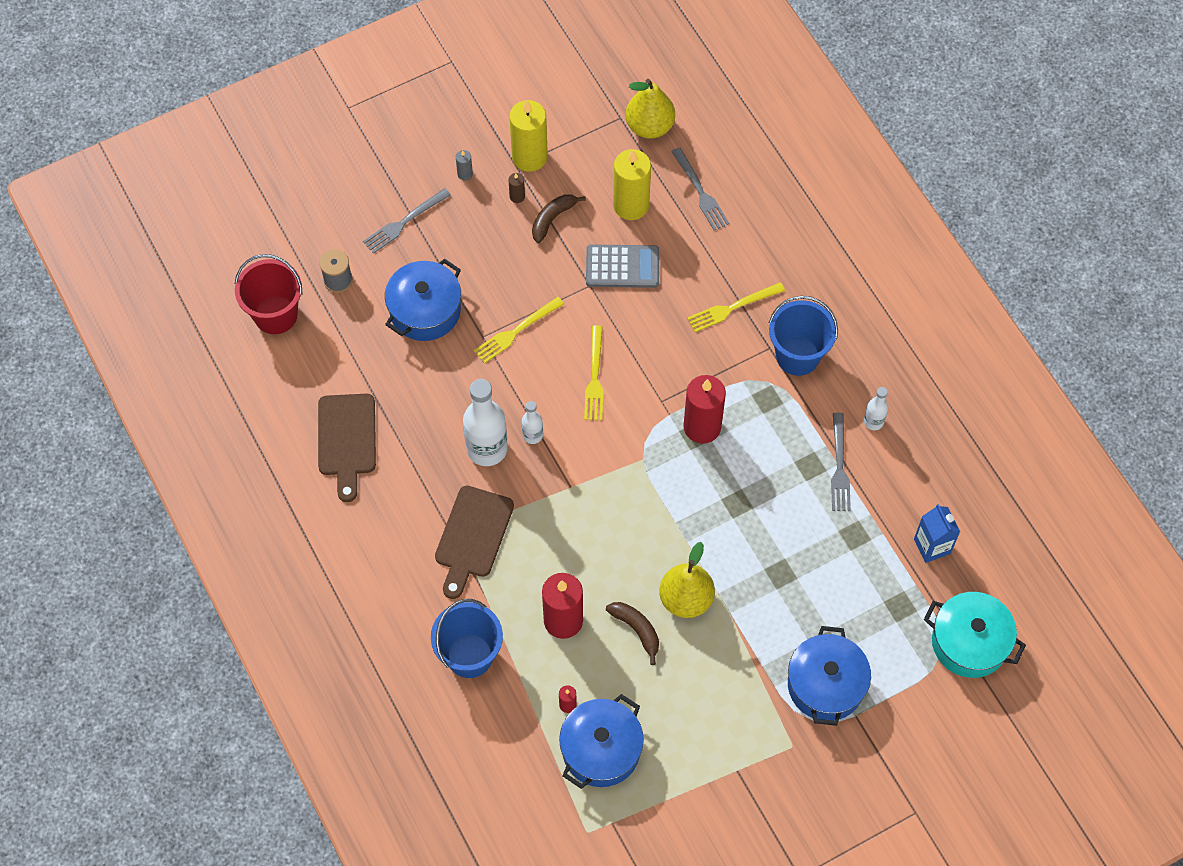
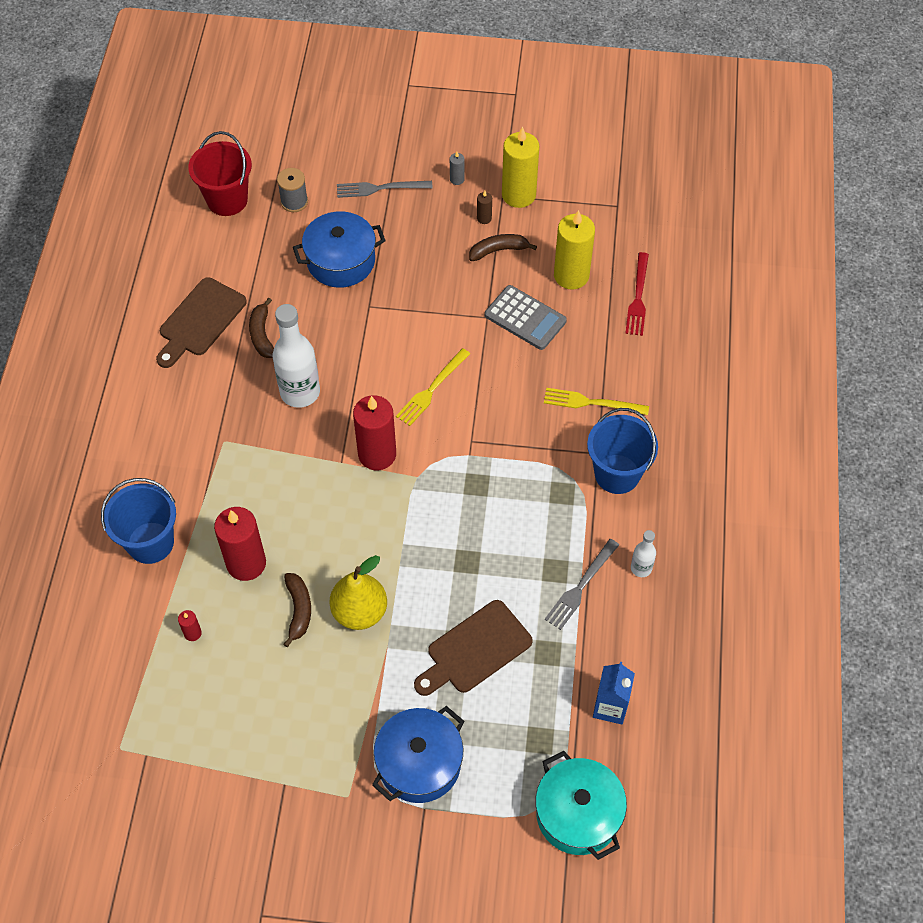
camera: 35 degrees right, 5 degrees down
brown cutting board [435,486,514,599] -> brown cutting board moved to [414,600,532,696]
yellow fork [474,297,564,364] -> none
white bottle [522,401,543,444] -> none
blue pot [559,694,644,789] -> none
yellow pear [625,79,675,139] -> none
grey fork [671,147,729,230] -> red fork [625,252,649,336]
red candle [683,375,726,444] -> red candle moved to [353,395,396,470]
none -> brown banana [249,298,274,358]

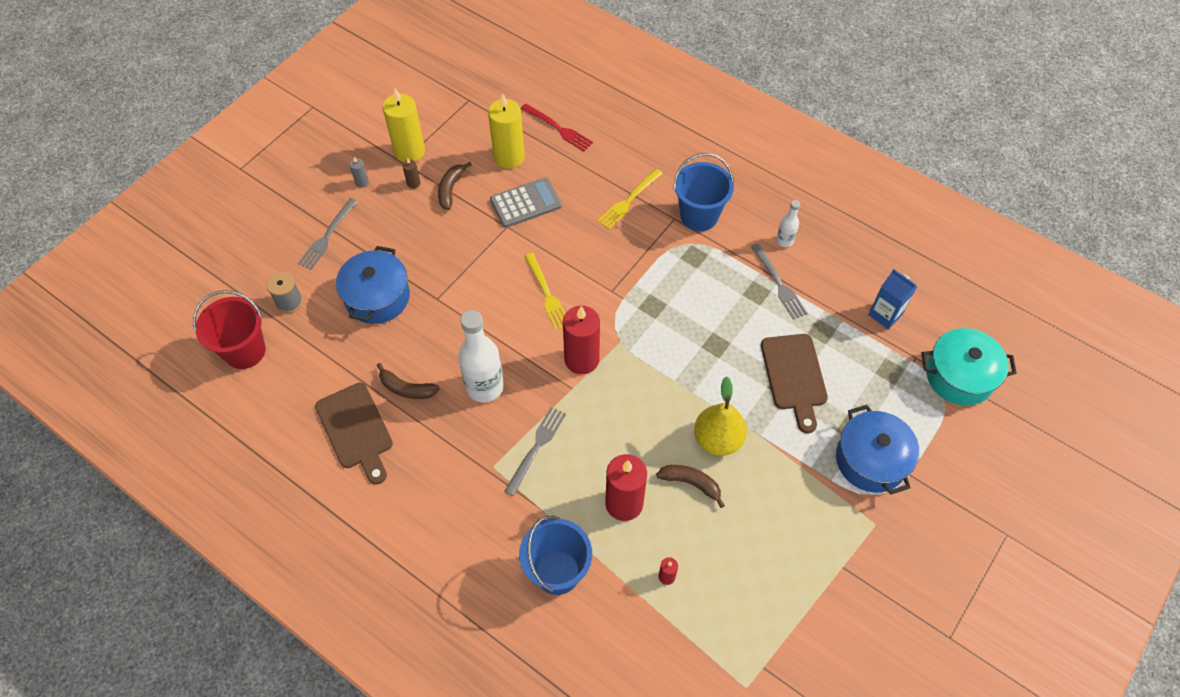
camera: 60 degrees left, 0 degrees up
none -> grey fork [504,407,566,496]

